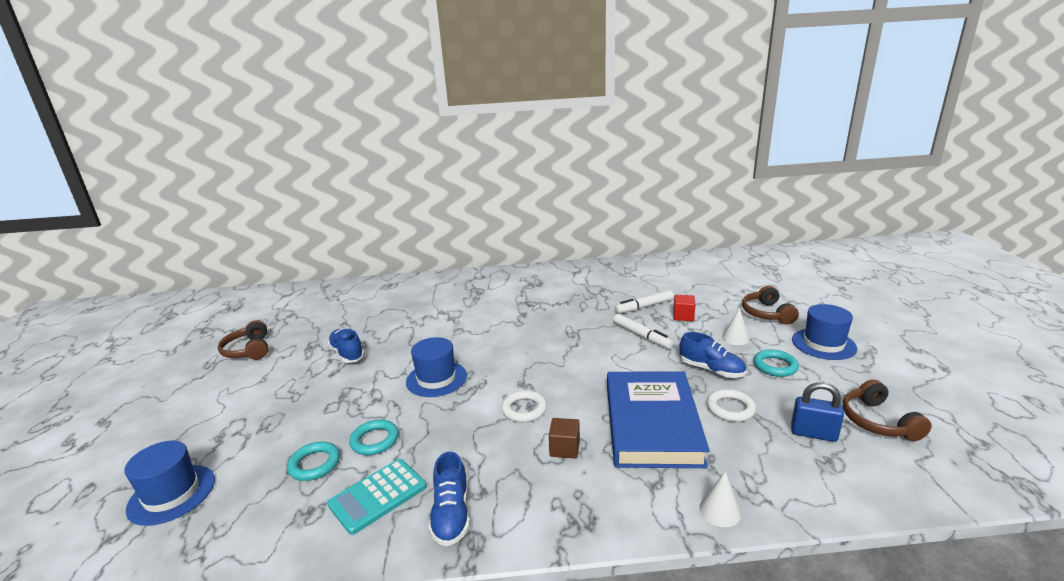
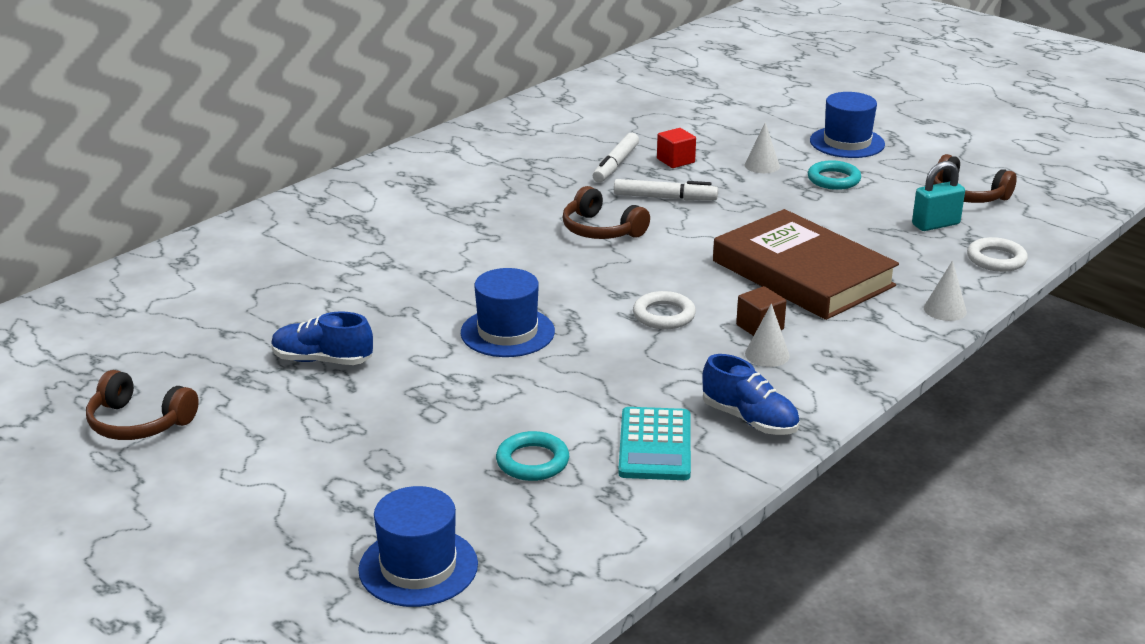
camera: 45 degrees left, 5 degrees up
turquoise ring [349,420,399,455] -> none
blue book [607,371,710,468] -> brown book [713,209,899,320]
blue shoe [680,332,746,378] -> none
white ring [707,389,756,422] -> white ring moved to [967,237,1028,272]
brown headphones [742,286,799,324] -> brown headphones moved to [562,186,650,239]
blue padlock [791,382,844,442] -> turquoise padlock [912,161,965,231]
none -> white cone [745,304,790,367]

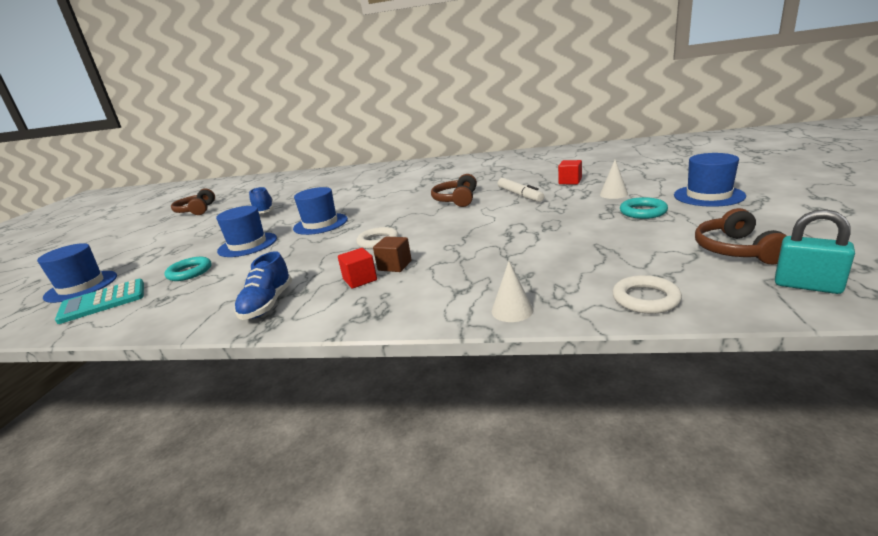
camera: 60 degrees right, 5 degrees down
white marker [593,133,639,183] -> none
turquoise calculator [618,407,691,480] -> turquoise calculator moved to [55,279,144,324]
brown book [713,209,899,320] -> none
white cone [745,304,790,367] -> red cube [338,248,377,289]
turquoise padlock [912,161,965,231] -> turquoise padlock moved to [775,209,855,294]
none -> blue hat [216,206,277,257]

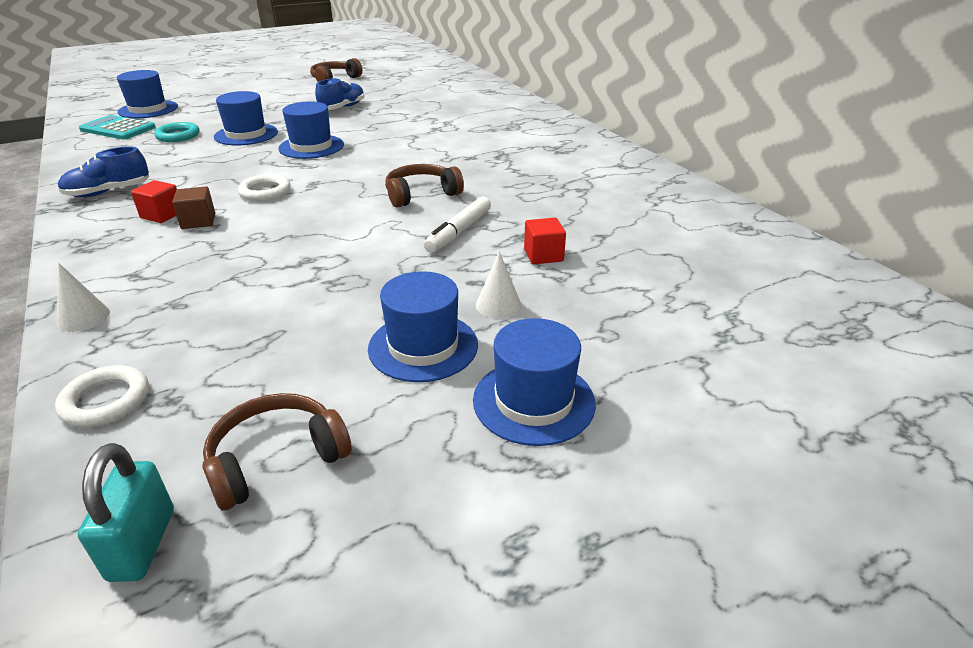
camera: 50 degrees right, 10 degrees up
turquoise ring [620,197,668,219] -> blue hat [368,271,478,382]

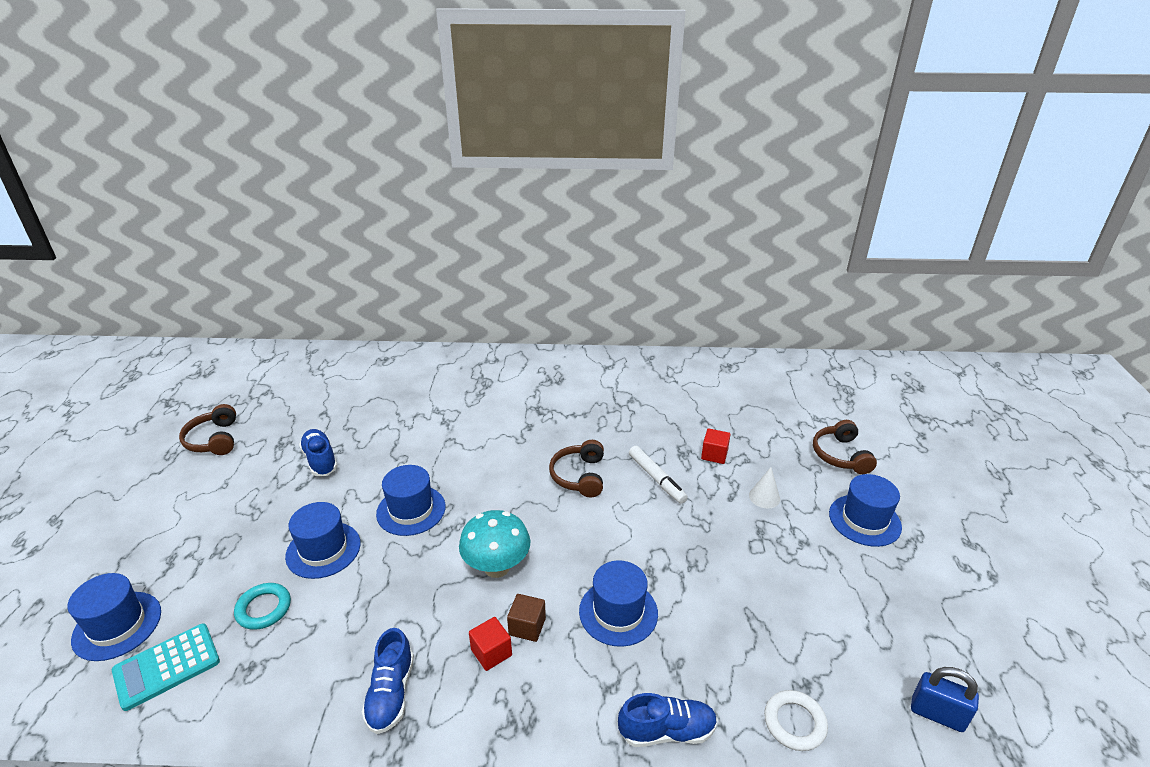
camera: 60 degrees left, 0 degrees up
white cone [57,263,110,332] -> blue shoe [618,693,718,747]
turquoise padlock [78,443,174,582] -> blue padlock [911,667,979,732]
brown headphones [202,393,352,511] -> brown headphones moved to [813,420,877,474]
white ring [238,174,291,201] -> turquoise mushroom [459,510,530,578]
blue hat [368,271,478,382] -> blue hat moved to [579,560,658,647]

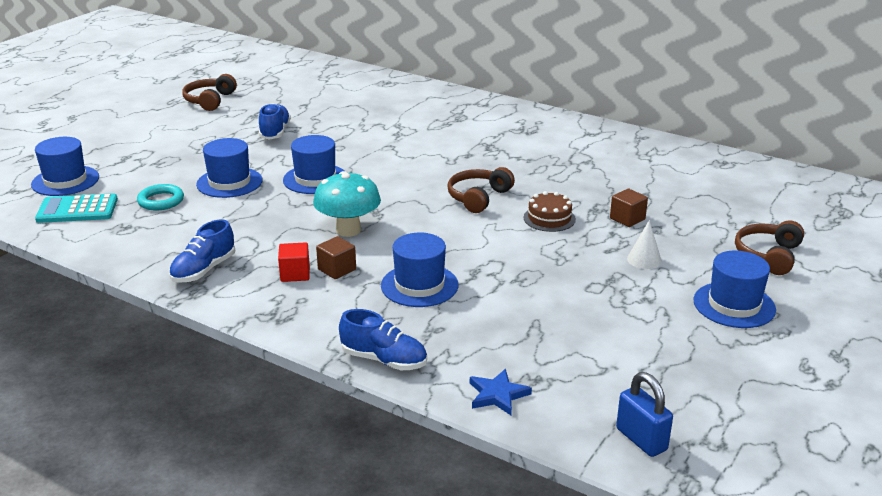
camera: 30 degrees right, 5 degrees down
white marker [629,446,688,504] -> brown cake [524,191,576,232]
red cube [701,428,731,464] -> brown cube [610,189,648,227]
white ring [764,690,828,751] -> blue star [470,369,532,415]

